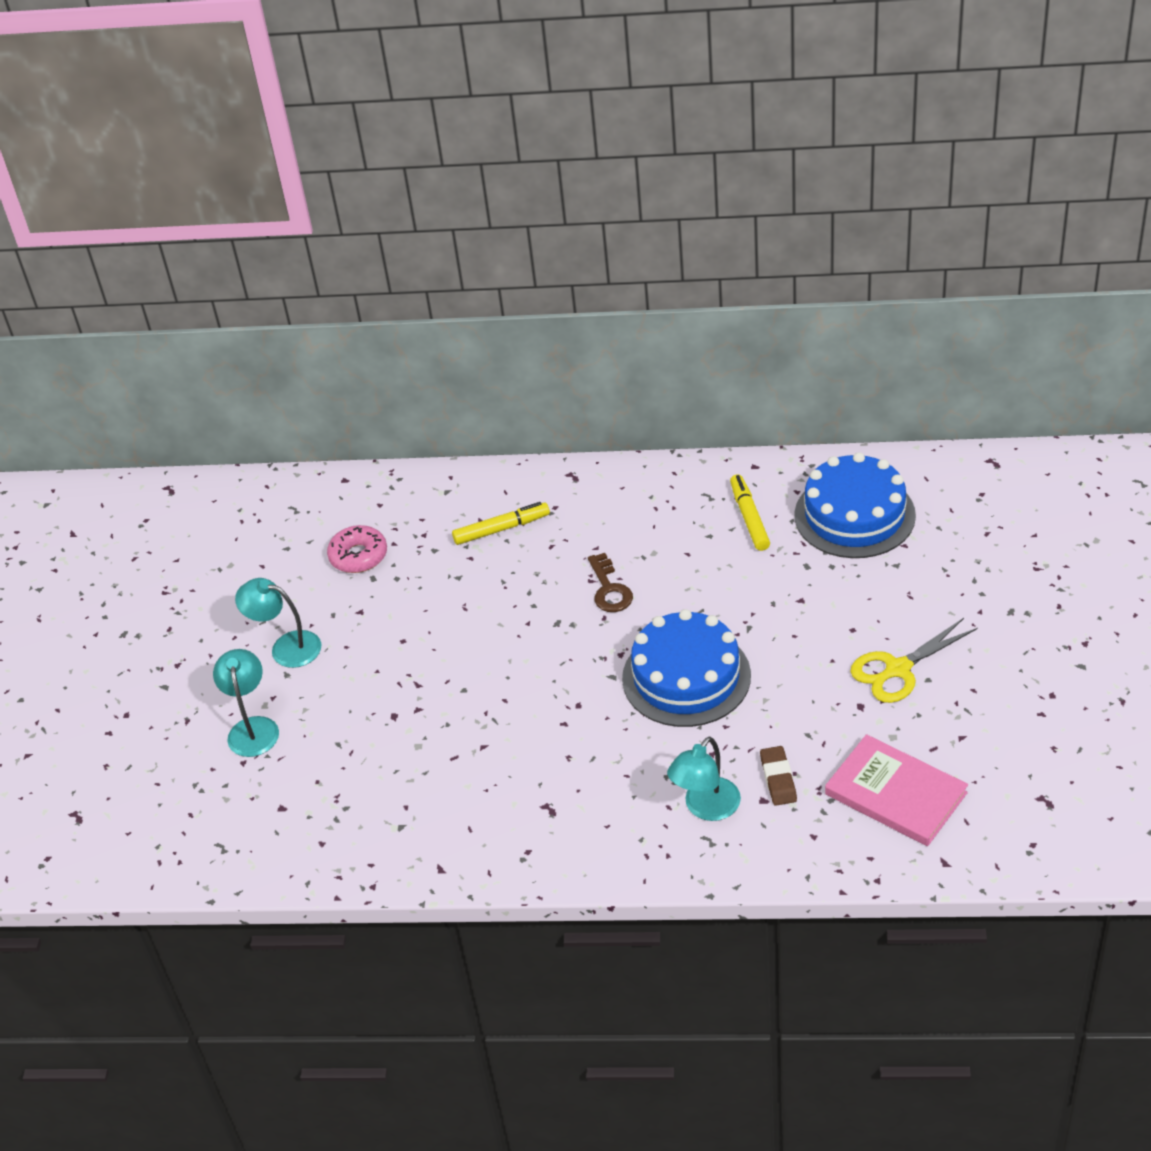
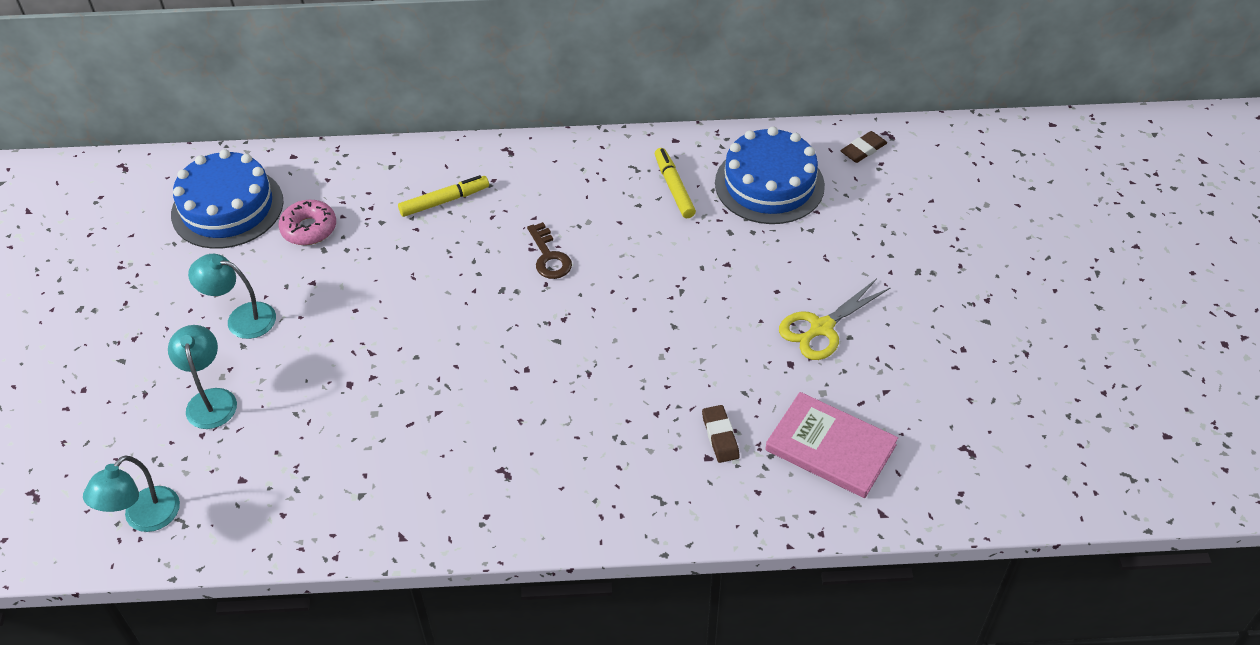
camera: 10 degrees left, 5 degrees up
blue cake [622,609,751,727] -> blue cake moved to [171,149,283,249]
turquoise lamp [667,737,741,821] -> turquoise lamp moved to [83,456,180,532]
none -> brown eraser [840,131,887,163]

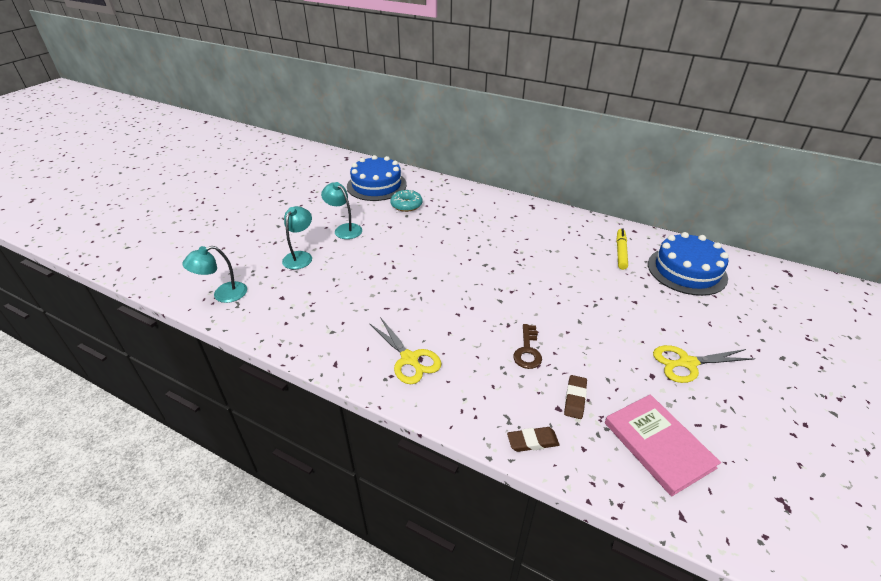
camera: 30 degrees right, 10 degrees down
pink donut [278,200,336,245] -> turquoise donut [390,190,423,212]
yellow marker [398,175,489,217] -> none
brown key [527,222,572,279] -> brown key moved to [513,324,542,369]
brown eraser [840,131,887,163] -> brown eraser moved to [507,427,559,452]
none -> yellow scissors [369,317,441,384]

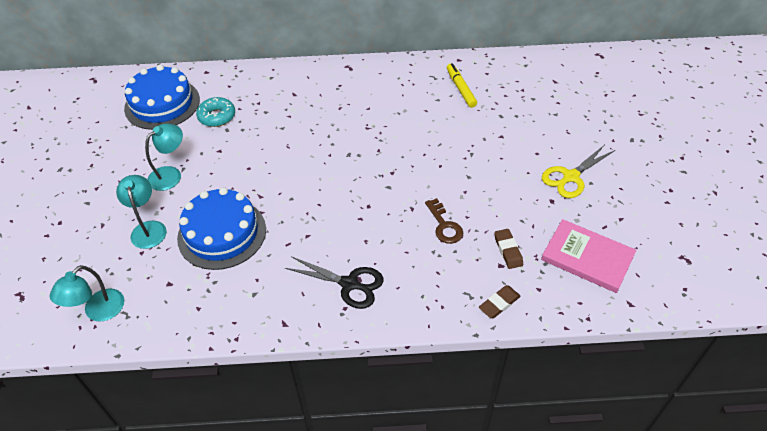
camera: 30 degrees left, 10 degrees up
turquoise lamp [321,182,362,239] -> turquoise lamp turned 120 degrees clockwise [145,124,183,191]
yellow scissors [369,317,441,384] -> black scissors [285,256,384,309]
blue cake [648,232,729,296] -> blue cake moved to [177,187,266,270]

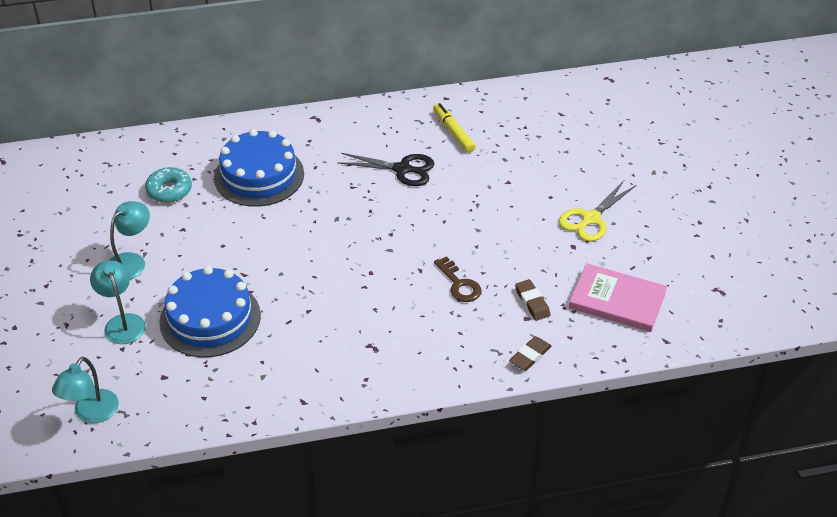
camera: 10 degrees left, 5 degrees down
blue cake [124,65,200,130] -> blue cake moved to [214,129,304,207]
black scissors [285,256,384,309] -> black scissors moved to [337,153,434,186]

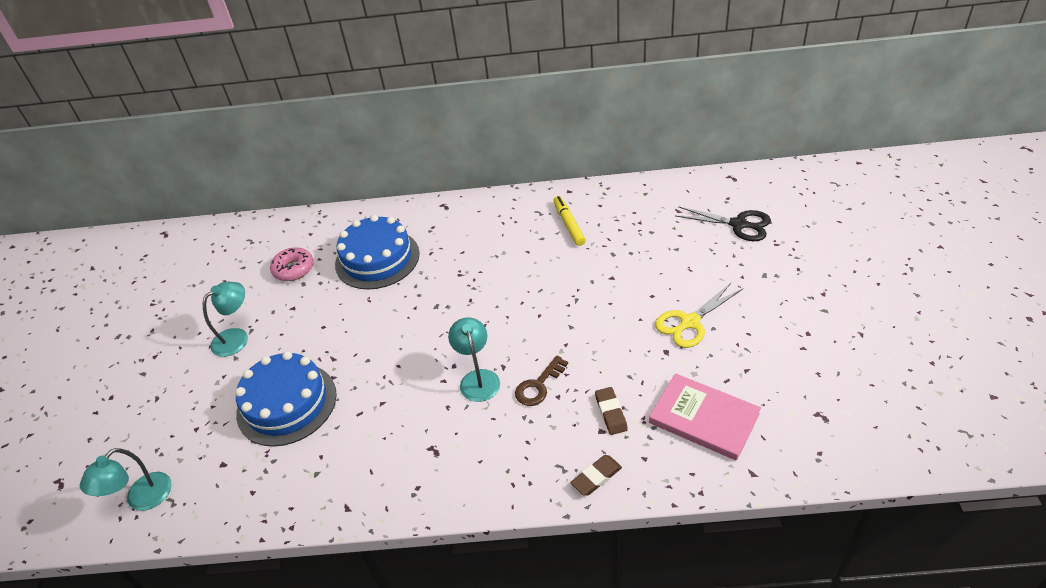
camera: 15 degrees right, 0 degrees up
turquoise lamp [90,260,146,344] -> turquoise lamp moved to [448,317,500,402]
turquoise donut [145,167,192,203] -> pink donut [270,247,314,281]
black scissors [337,153,434,186] -> black scissors moved to [675,206,771,241]
brown key [434,256,481,302] -> brown key turned 60 degrees clockwise [515,356,568,406]

